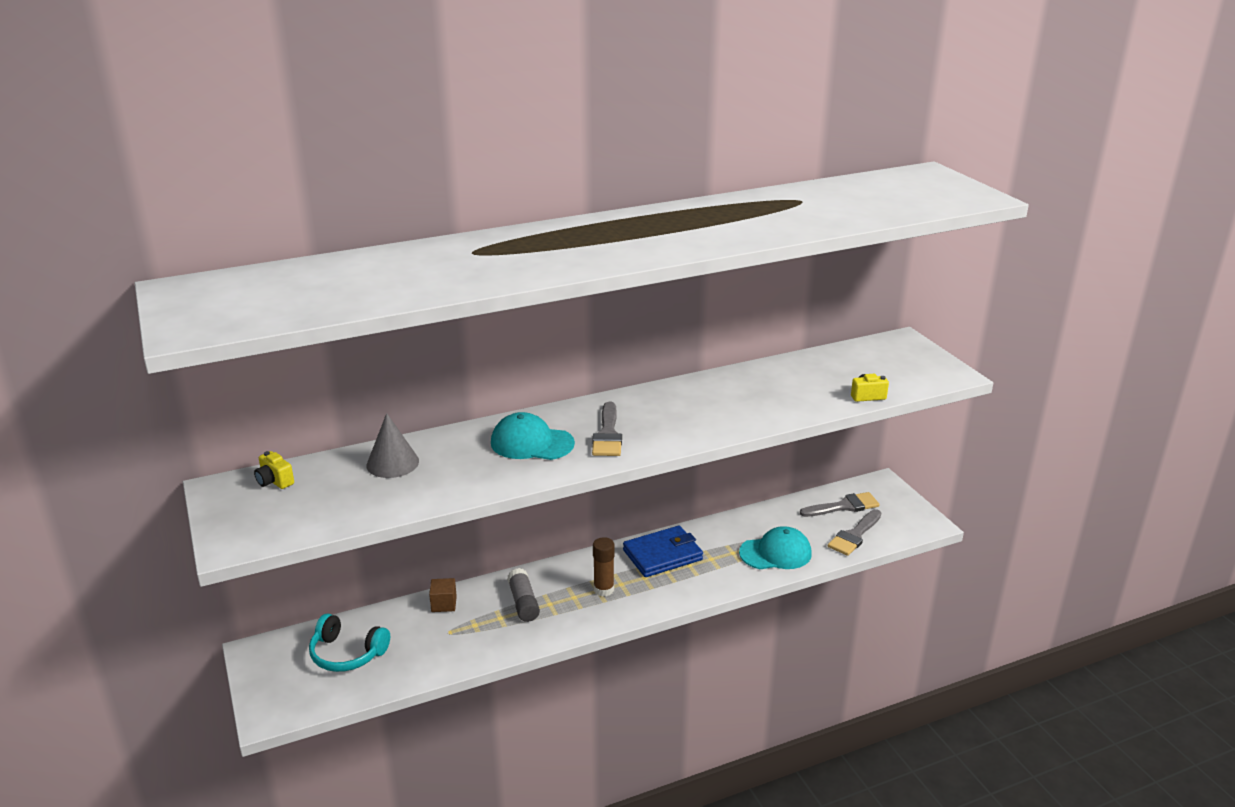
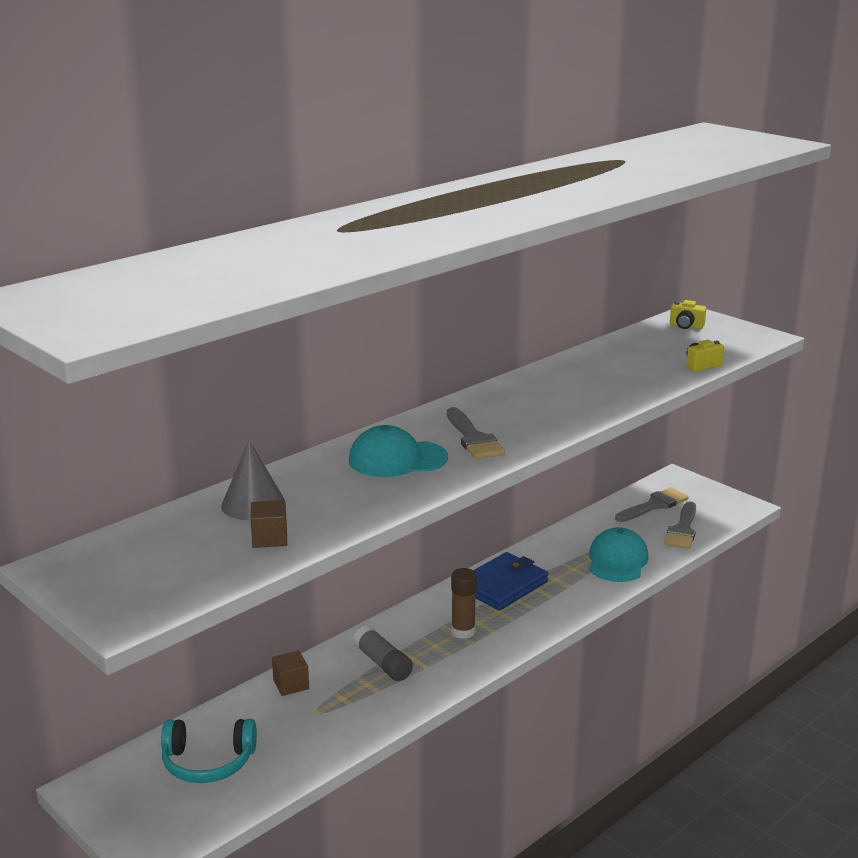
camera: 20 degrees left, 5 degrees down
yellow camera [254,451,294,489] -> yellow camera moved to [670,300,706,329]
turquoise cap [739,526,812,569] -> turquoise cap turned 45 degrees counterclockwise [589,527,649,582]
none -> brown cube [250,500,287,548]

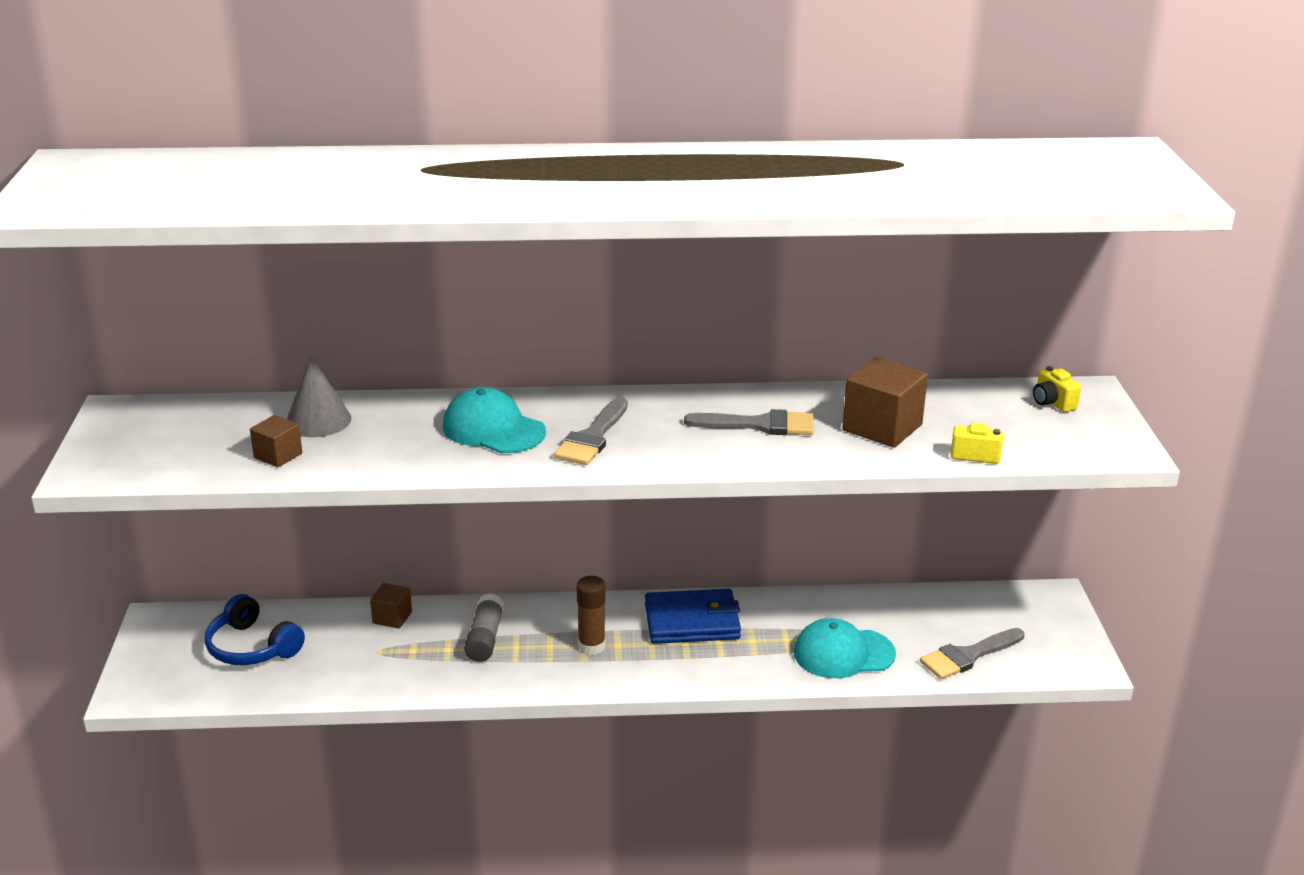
camera: 40 degrees right, 5 degrees up
turquoise headphones [161,719,257,783] -> blue headphones [205,594,305,665]
turquoise cap [589,527,649,582] -> turquoise cap turned 150 degrees counterclockwise [794,618,896,678]
grey brush [615,487,689,522] -> grey brush moved to [684,409,814,435]
none -> brown cube [842,357,928,448]

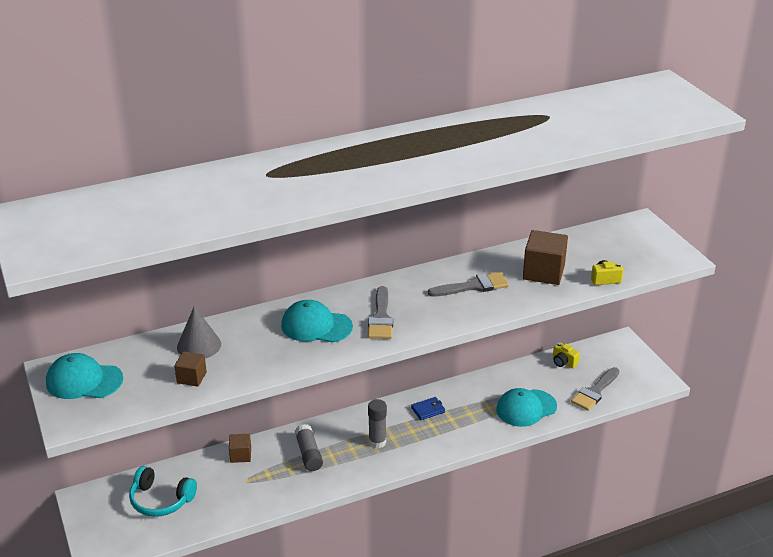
camera: 20 degrees left, 5 degrees up
blue headphones [205,594,305,665] -> turquoise headphones [129,466,197,517]
brown glue stick [576,576,606,655] -> grey glue stick [368,399,387,448]
blue wallet [645,589,741,644] -> blue wallet [411,397,445,420], size x0.49
yellow camera [1033,366,1081,412] -> yellow camera moved to [553,342,580,368]
none -> turquoise cap [46,353,123,399]

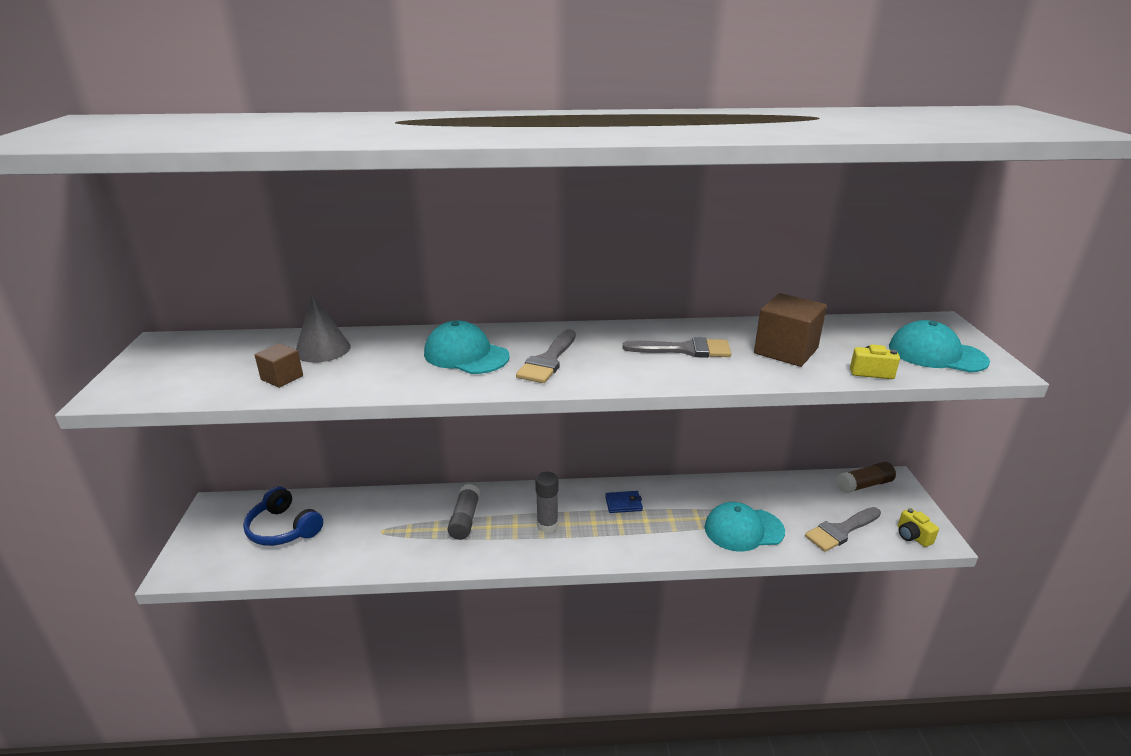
camera: 20 degrees right, 5 degrees down
turquoise cap [46,353,123,399] -> turquoise cap moved to [889,320,990,372]
turquoise headphones [129,466,197,517] -> blue headphones [243,486,323,546]
brown cube [229,434,251,463] -> none
yellow camera [553,342,580,368] -> yellow camera moved to [898,508,939,547]
none -> brown glue stick [837,462,896,493]

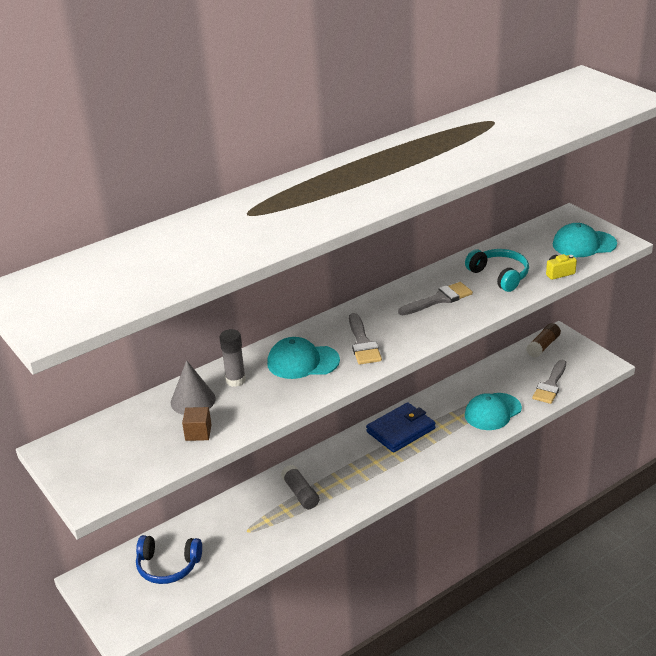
camera: 30 degrees left, 5 degrees up
grey glue stick [535,472,558,533] -> grey glue stick moved to [219,329,246,387]
blue wallet [605,491,643,513] -> blue wallet [366,402,435,453], size x2.02
brown cube [754,293,827,367] -> turquoise headphones [465,249,529,292]
yellow camera [898,508,939,547] -> none

